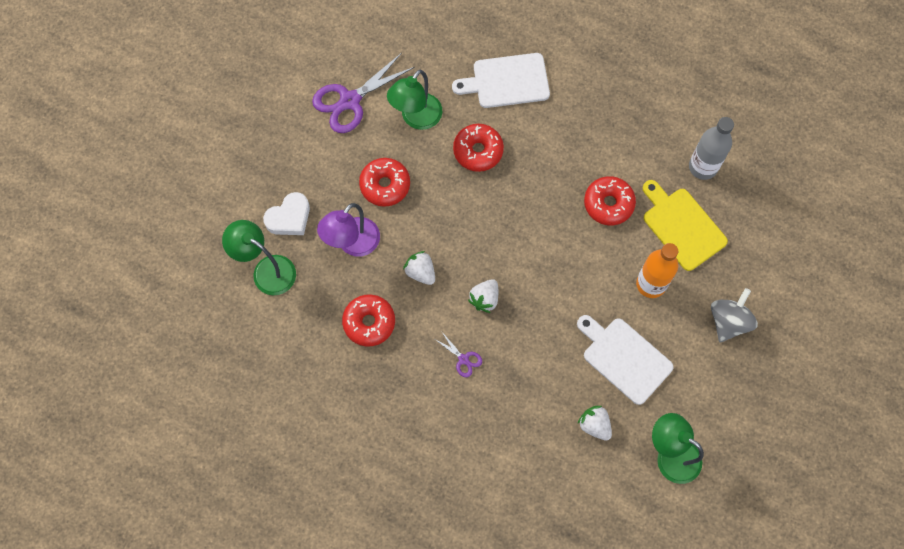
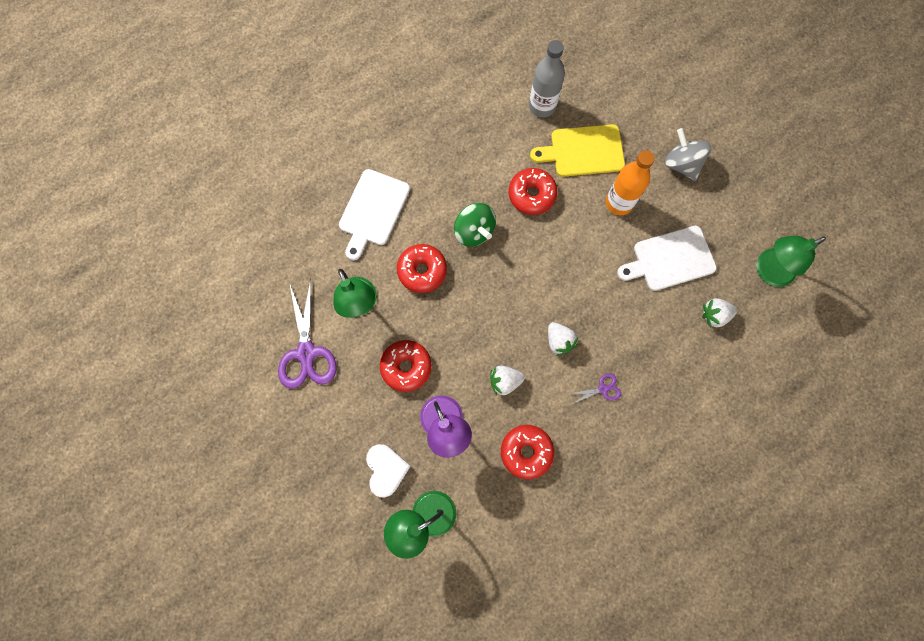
camera: 60 degrees left, 5 degrees up
none -> green spinning top [454,203,496,247]

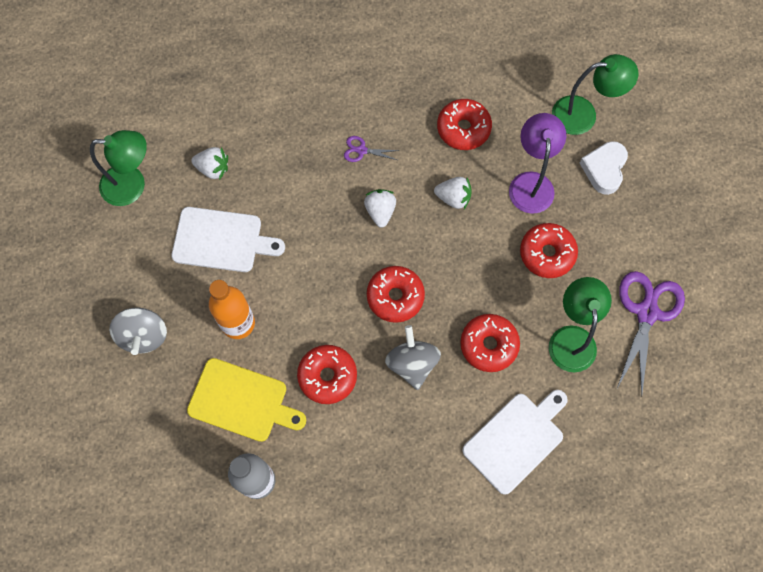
camera: 155 degrees left, 5 degrees down
green spinning top [454,203,496,247] -> grey spinning top [385,325,441,390]
none -> red donut [367,266,425,323]

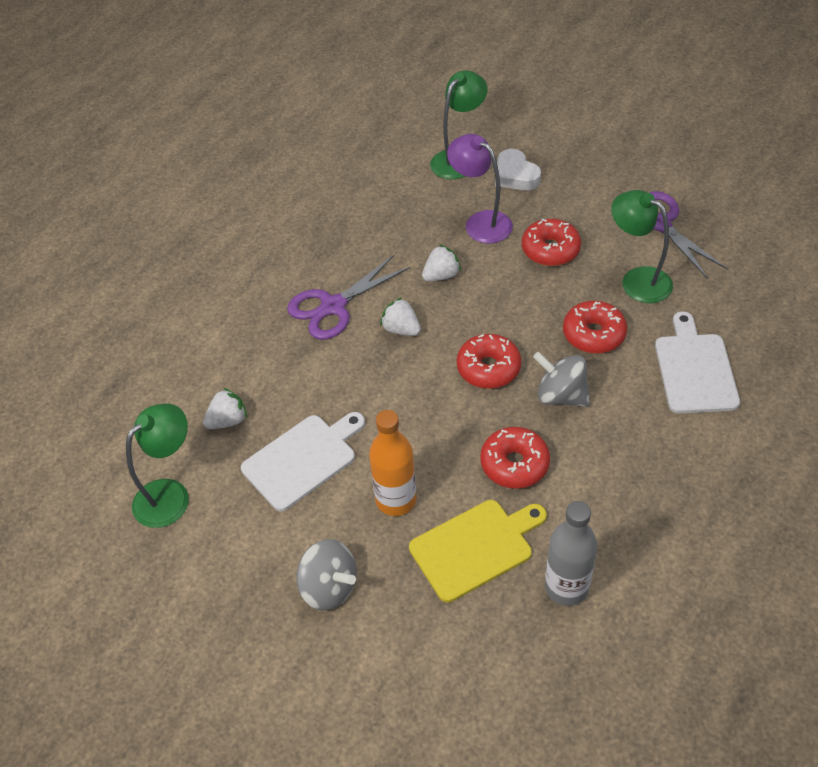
camera: 45 degrees left, 20 degrees down
purple scissors [344,136,400,162] -> purple scissors [287,255,410,340], size x2.15
red donut [437,99,492,150] -> none

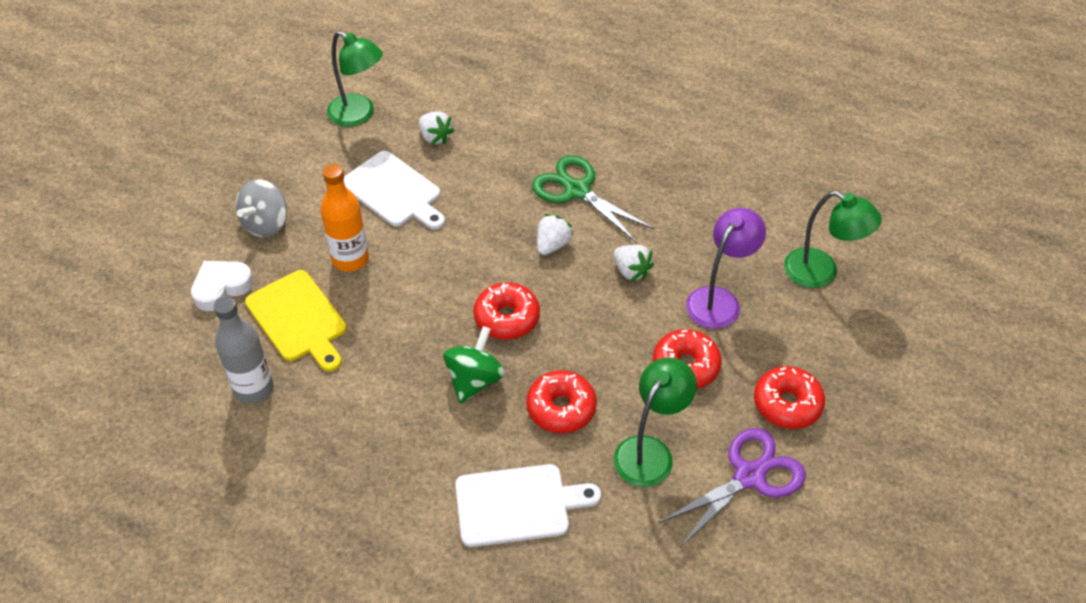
camera: 80 degrees right, 0 degrees up
purple scissors [287,255,410,340] -> green scissors [532,155,654,242]
red donut [480,427,550,489] -> red donut moved to [754,366,825,429]
white heart [495,149,541,191] -> white heart moved to [191,261,253,311]
grey spinning top [533,352,590,407] -> green spinning top [443,326,505,403]

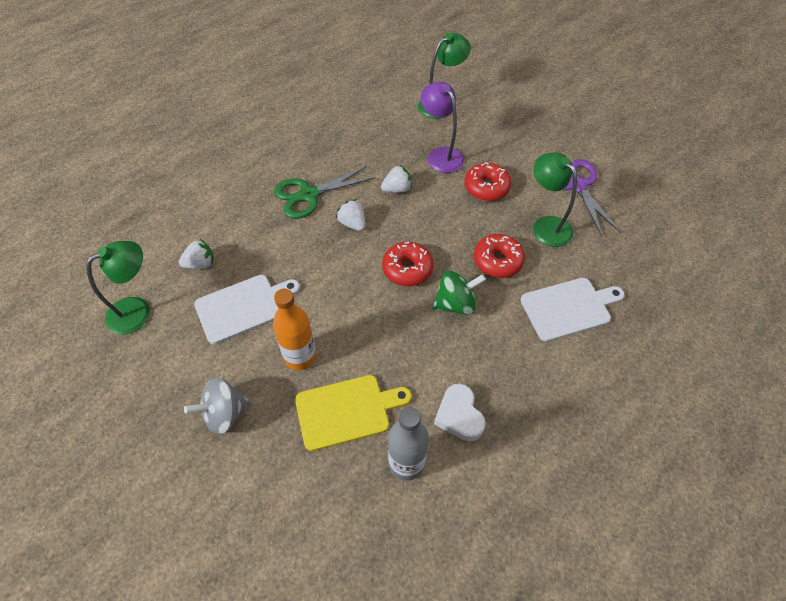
camera: 70 degrees left, 5 degrees up
white heart [191,261,253,311] -> white heart moved to [434,384,486,441]
grey spinning top [235,179,287,238] -> grey spinning top turned 105 degrees clockwise [184,377,250,435]
green spinning top [443,326,505,403] -> green spinning top turned 120 degrees clockwise [432,270,486,315]
white cutting board [455,464,601,547] -> white cutting board turned 60 degrees clockwise [520,278,625,342]
red donut [754,366,825,429] -> none

